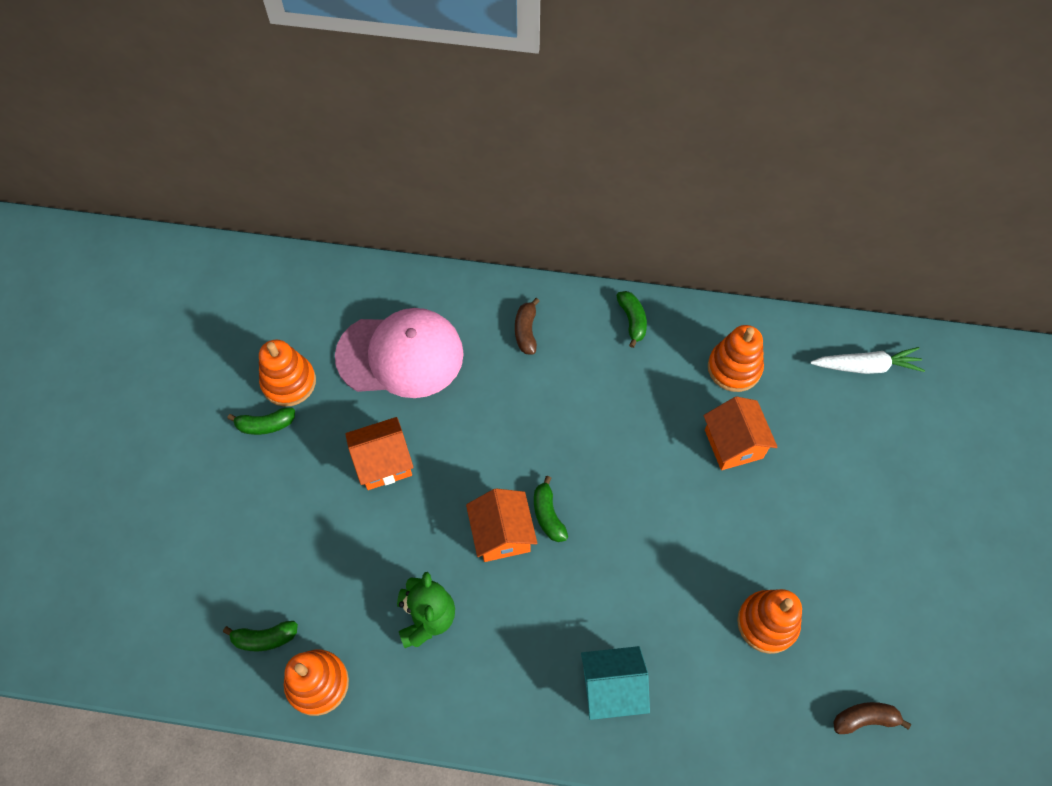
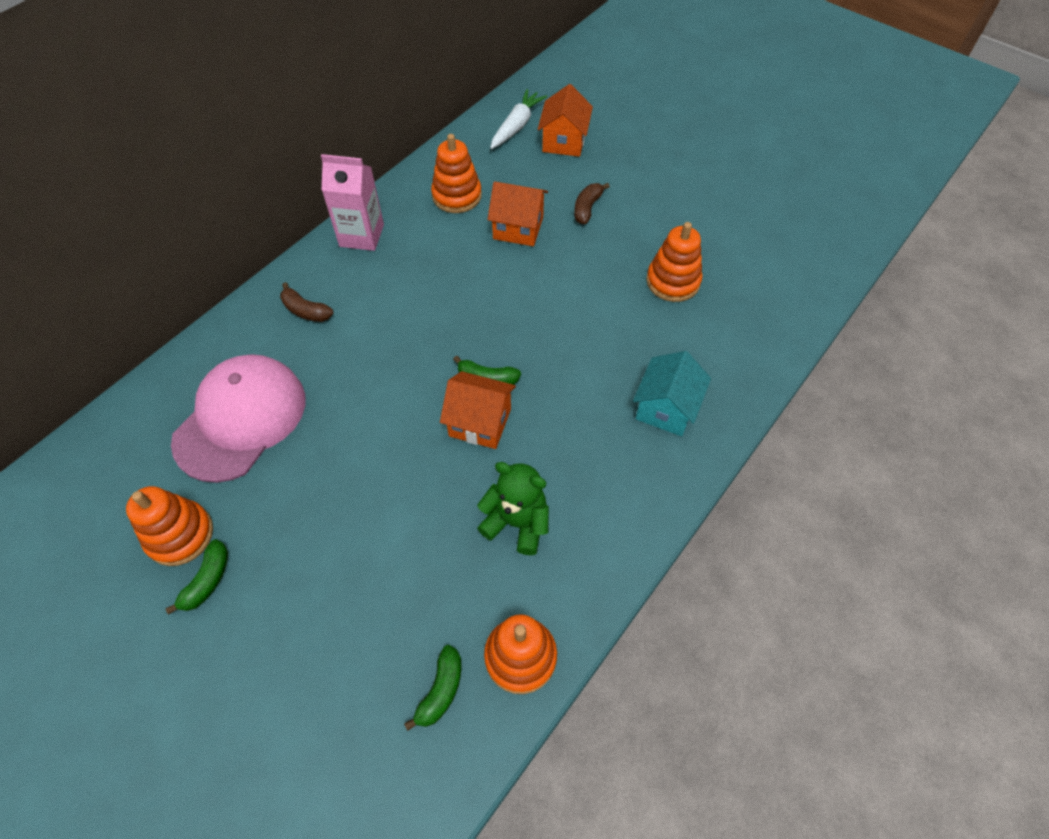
camera: 60 degrees left, 5 degrees down
orange house [345,417,414,490] -> orange house moved to [538,84,593,157]
green banana [616,291,647,348] -> pink carton [321,154,384,251]
brown banana [833,702,911,734] -> brown banana moved to [574,183,610,224]

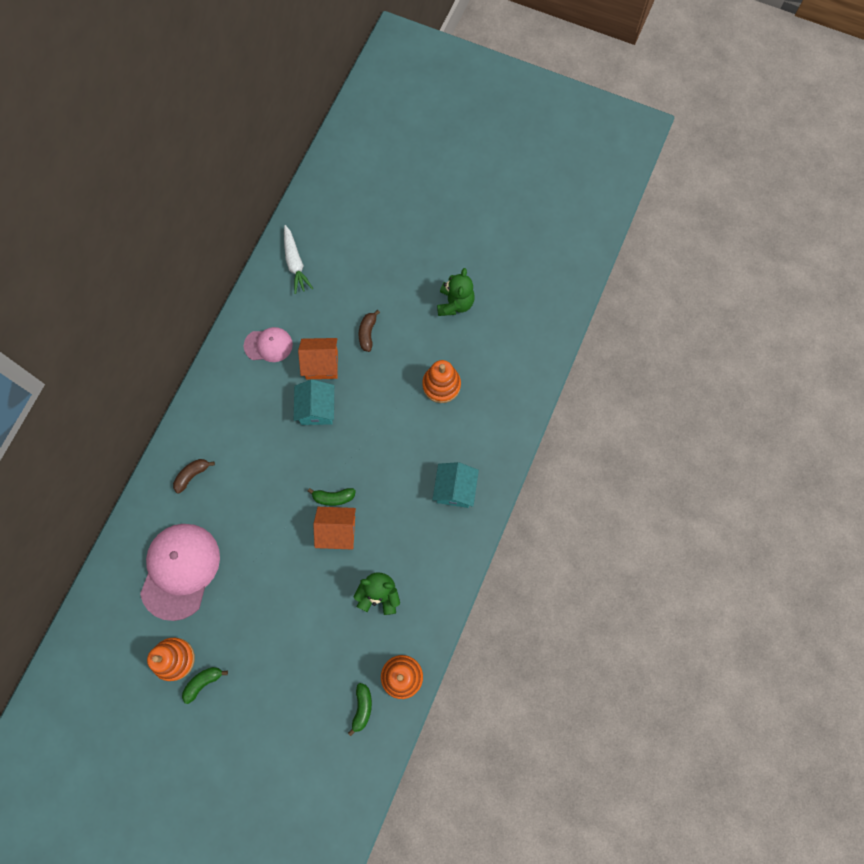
camera: 15 degrees left, 15 degrees up
green banana [166,539,228,615] -> green banana turned 135 degrees counterclockwise [182,667,228,704]
brown banana [280,282,333,322] -> brown banana turned 120 degrees clockwise [173,459,215,494]
pink carton [321,154,384,251] -> none
orange stacking toy [431,134,482,213] -> pink cap [244,327,293,362]
white carrot [490,89,547,149] -> white carrot turned 150 degrees clockwise [284,225,313,294]
orange house [538,84,593,157] -> none
none -> turquoise house [294,379,334,425]
none -> green teddy bear [437,268,475,316]

